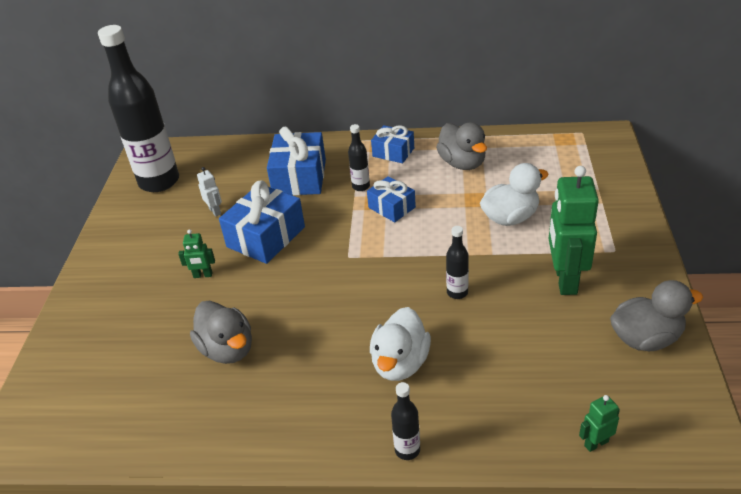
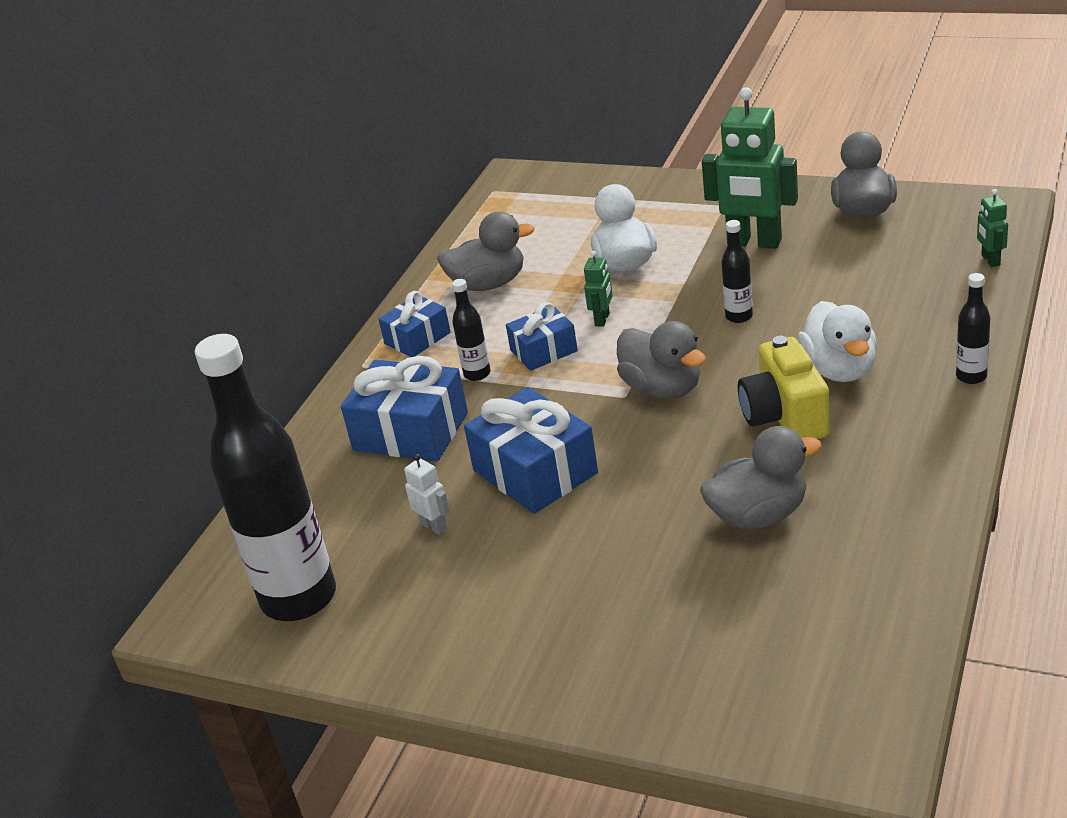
camera: 70 degrees left, 5 degrees down
green robot [178,230,215,278] -> green robot moved to [584,251,613,327]
white robot [197,167,222,216] -> white robot turned 60 degrees clockwise [404,454,450,535]
white duck [370,307,431,381] -> white duck turned 45 degrees clockwise [797,301,877,382]
none -> grey duck [617,321,706,399]
none -> yellow camera [738,336,830,439]

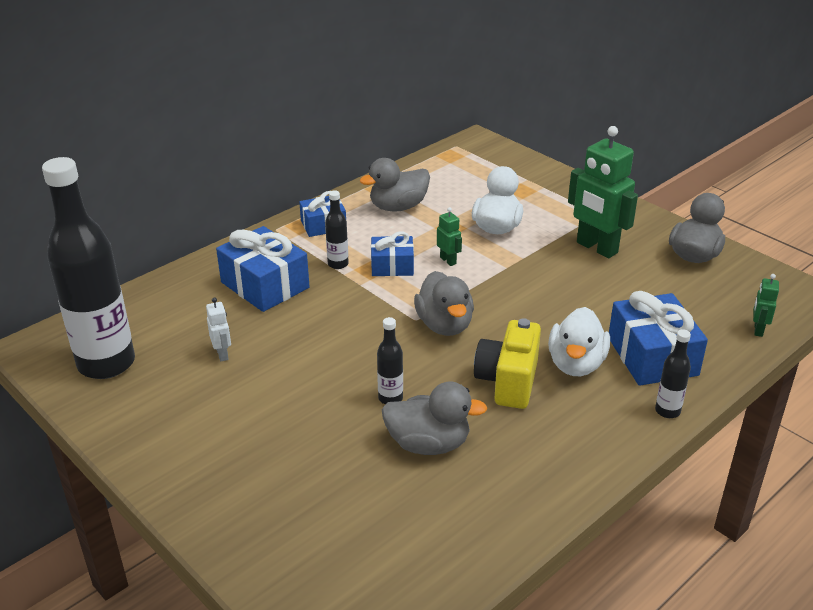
camera: 20 degrees right, 0 degrees up
grey duck [437,211,535,291] -> grey duck turned 135 degrees clockwise [360,158,430,212]
blue gift [464,387,598,514] -> blue gift moved to [609,291,708,386]
green robot [584,251,613,327] -> green robot turned 75 degrees counterclockwise [437,207,462,266]
black bottle [721,220,753,323] -> black bottle moved to [377,317,403,405]

